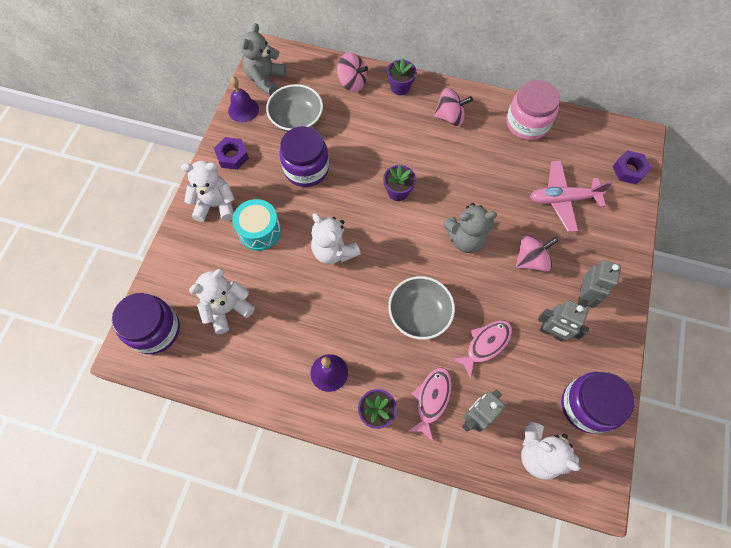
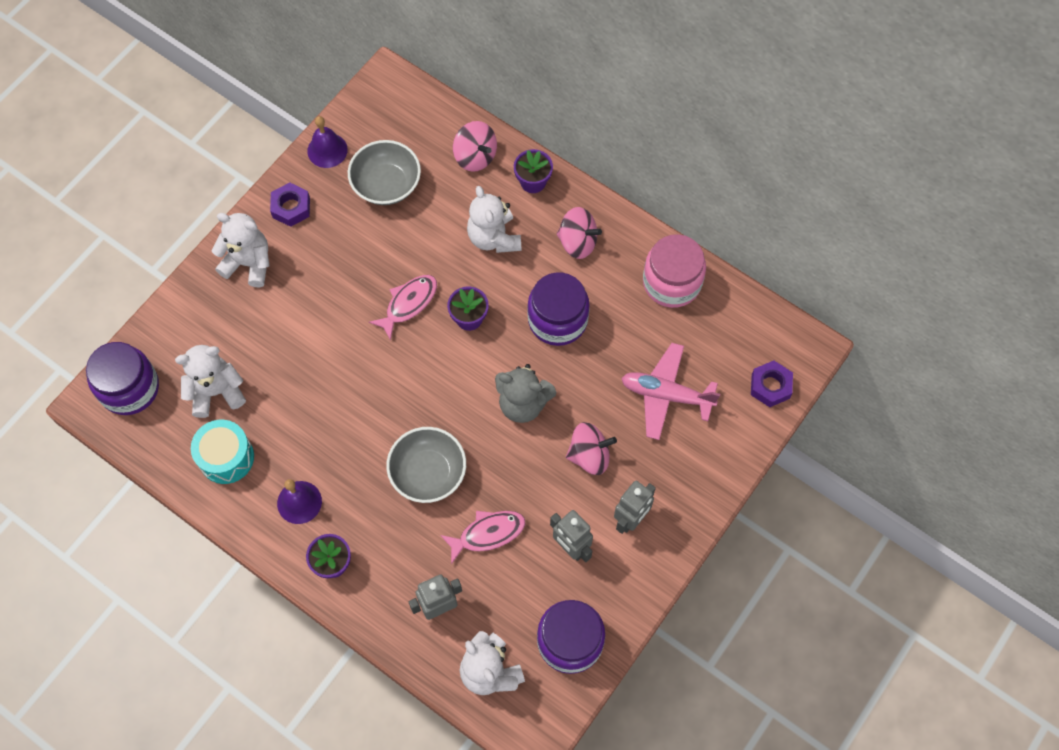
camera: 20 degrees right, 0 degrees up
turquoise drum [232,199,281,251] -> turquoise drum moved to [191,420,254,484]
grey teddy bear [240,23,286,95] -> none
purple jar [279,126,329,187] -> purple jar moved to [527,272,589,346]
white teddy bear [311,213,361,264] -> white teddy bear moved to [467,186,521,253]
pink fish [408,367,452,441] -> pink fish moved to [369,275,437,341]

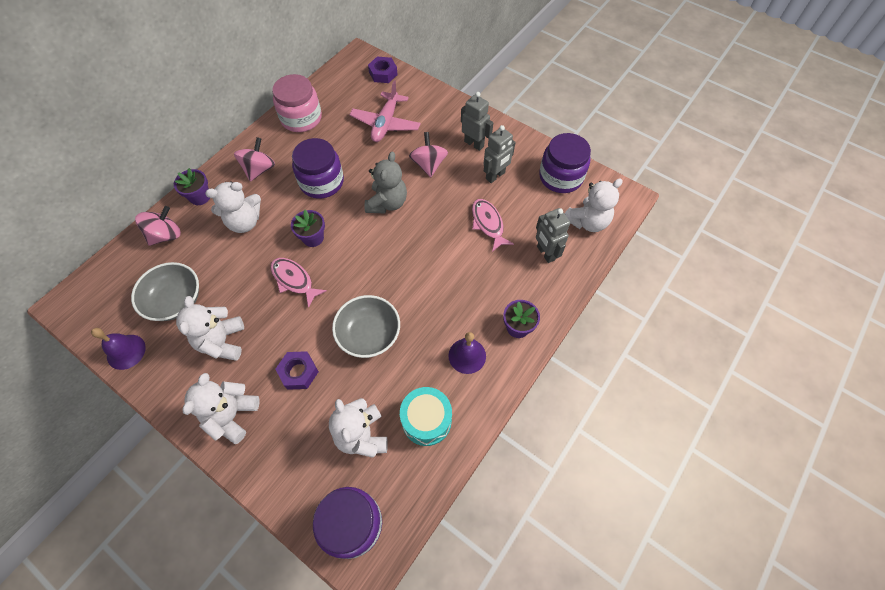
camera: 90 degrees left, 5 degrees down
purple nut [270,182,310,227] -> purple nut moved to [276,351,319,390]
grey bowl [386,427,466,503] -> grey bowl moved to [332,295,400,358]
none -> white teddy bear [176,296,244,361]

